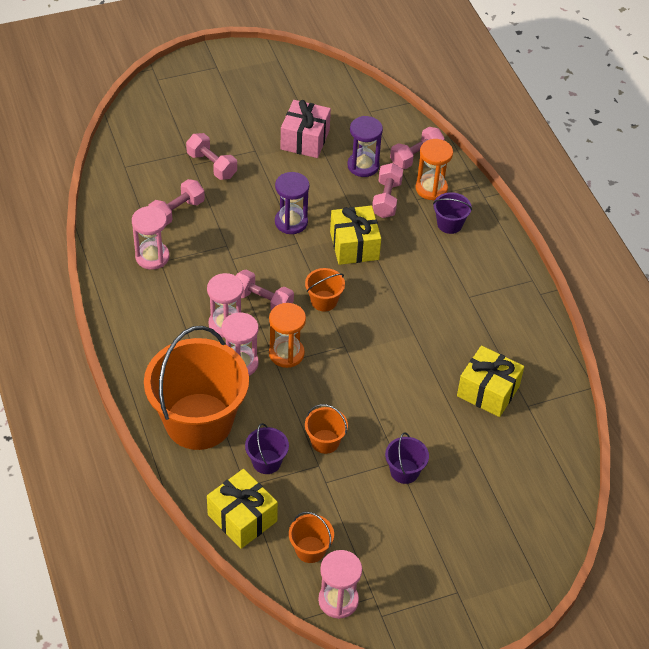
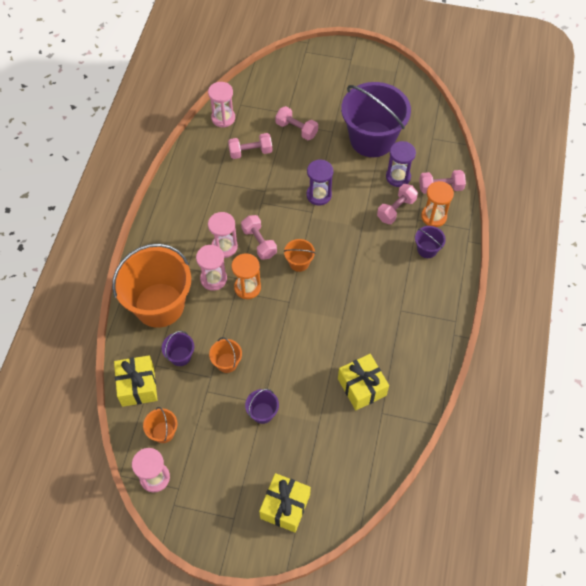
camera: 35 degrees right, 10 degrees up
pink hourglass [132,206,169,270] -> pink hourglass moved to [208,82,235,128]
pink dumbbell [186,133,237,180] -> pink dumbbell turned 45 degrees counterclockwise [275,106,318,140]
pink gift [280,100,331,158] -> purple bucket [341,82,411,157]
yellow gift [330,205,381,265] -> yellow gift moved to [259,473,311,533]

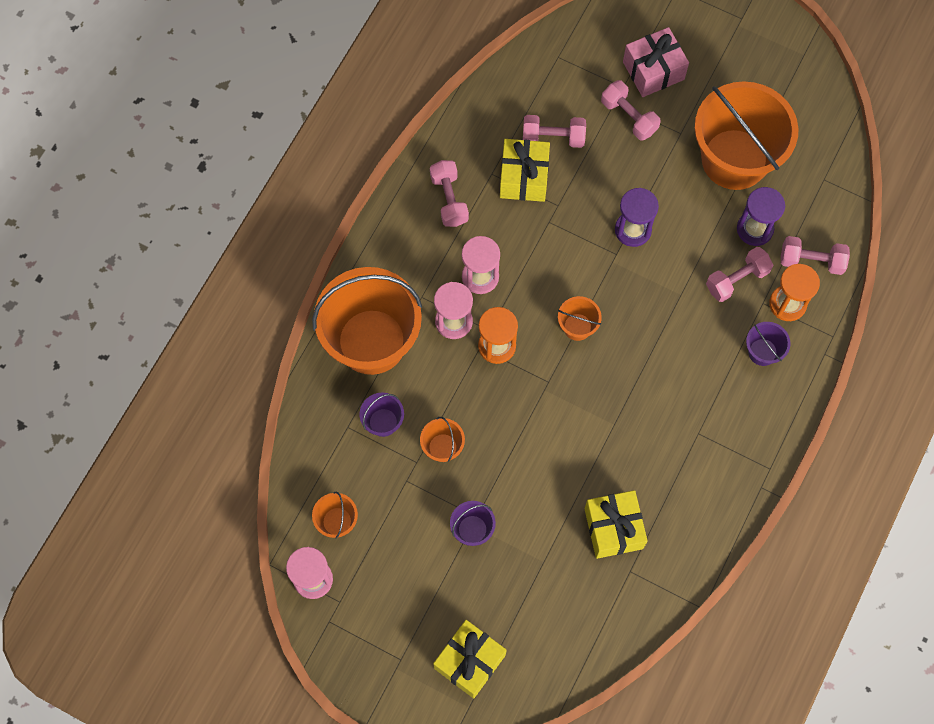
camera: 15 degrees right, 10 degrees up
yellow gift [114,355,157,407] -> yellow gift moved to [500,139,550,202]
pink hourglass [208,82,235,128] -> none
pink dumbbell [241,215,277,260] -> pink dumbbell moved to [430,160,469,227]
purple bucket [341,82,411,157] -> orange bucket [694,81,798,190]
none -> pink gift [623,27,689,97]

